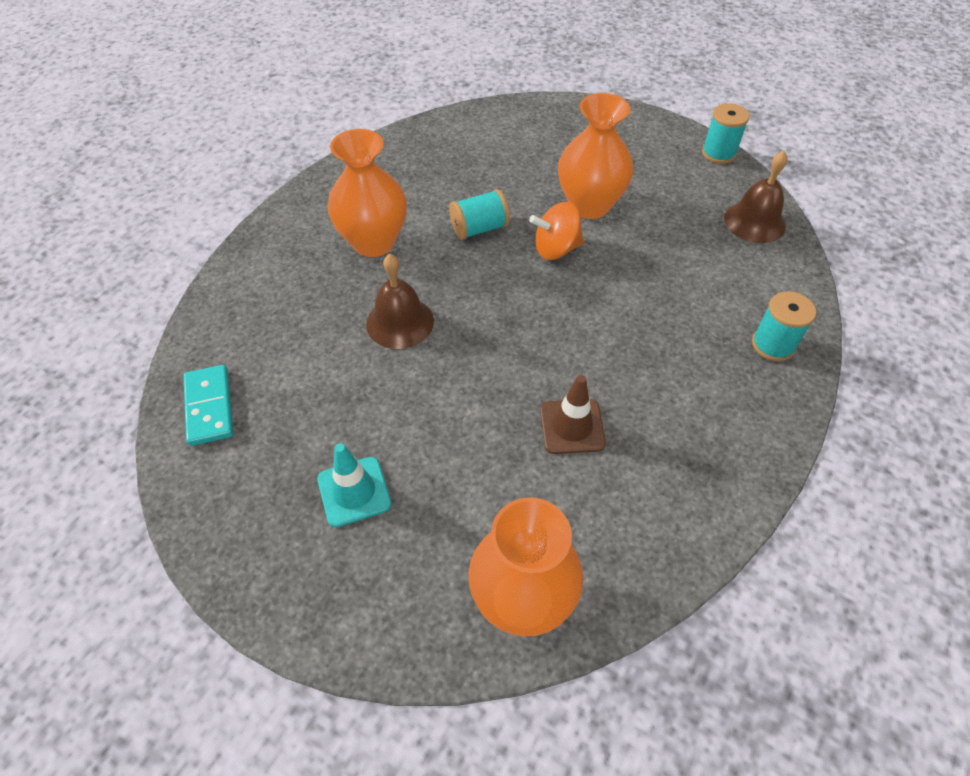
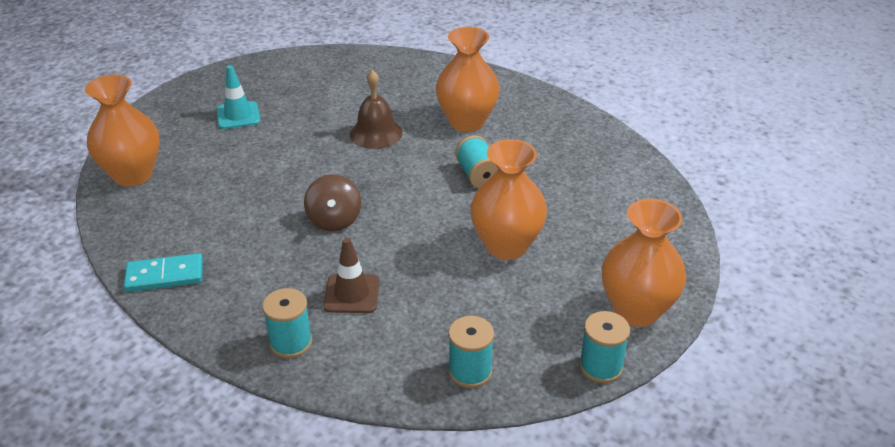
camera: 95 degrees right, 15 degrees down
turquoise domino [183,365,233,446] -> turquoise domino moved to [124,253,203,292]
orange spinning top [529,202,584,260] -> none
brown traffic cone [540,375,606,454] -> brown traffic cone moved to [323,238,379,313]
brown bell [724,151,788,243] -> turquoise spool [448,316,494,388]
none -> brown spinning top [304,174,361,231]
none -> orange vase [602,199,686,327]

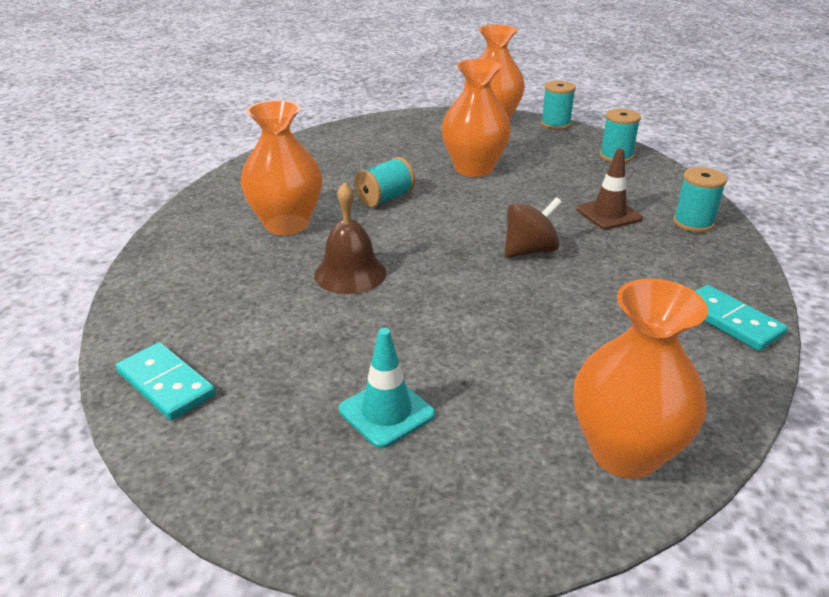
camera: 115 degrees left, 5 degrees down
none -> turquoise domino [116,342,216,420]

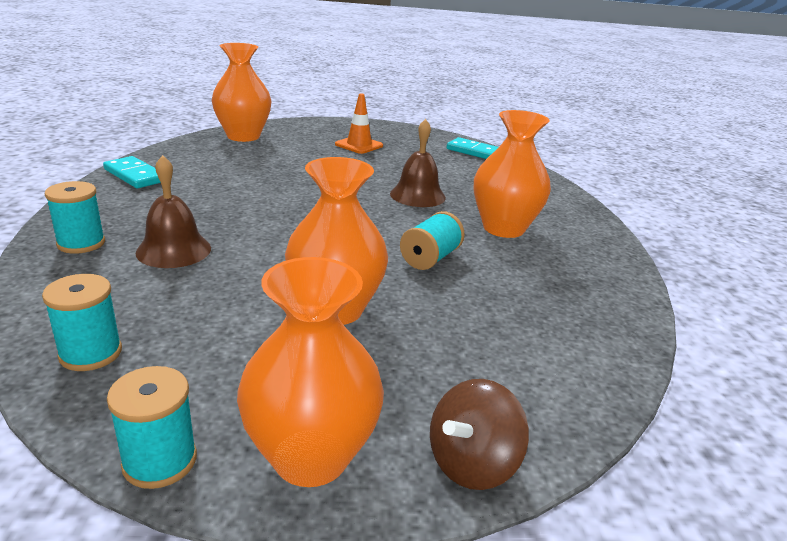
camera: 165 degrees right, 5 degrees down
turquoise traffic cone [339,328,435,448] -> orange traffic cone [335,93,383,154]
brown spinning top [505,197,562,258] -> brown spinning top moved to [430,379,529,490]
brown traffic cone [577,148,643,229] -> brown bell [135,155,211,268]

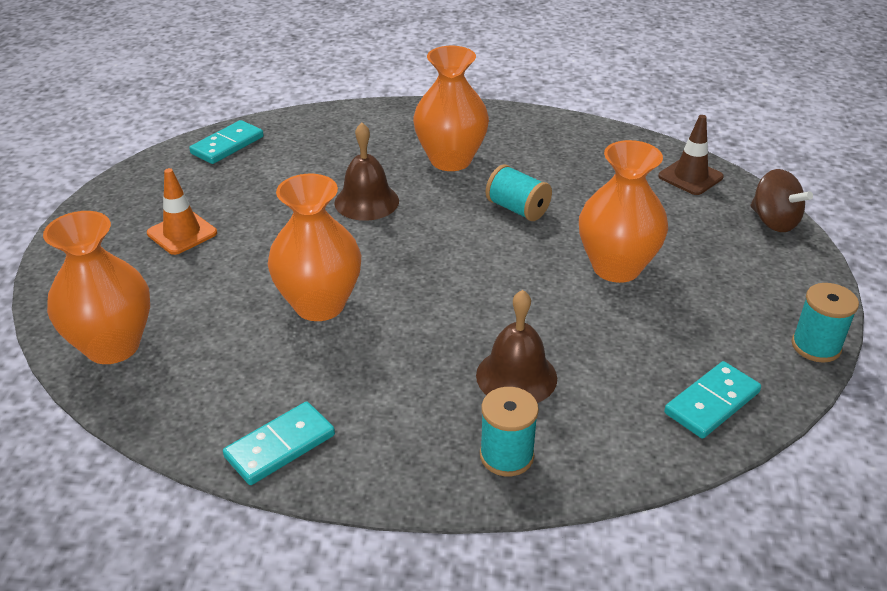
camera: 80 degrees left, 10 degrees up
turquoise spool [42,274,122,371] -> turquoise domino [664,361,761,438]
orange vase [237,257,384,487] -> orange vase moved to [268,174,361,321]
none -> brown traffic cone [658,115,724,195]

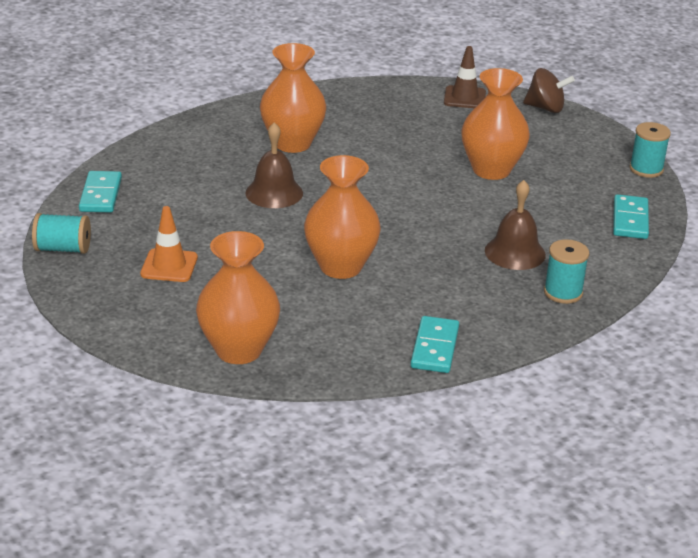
camera: 40 degrees left, 5 degrees down
turquoise spool [486,164,552,221] -> turquoise spool moved to [32,213,91,254]

